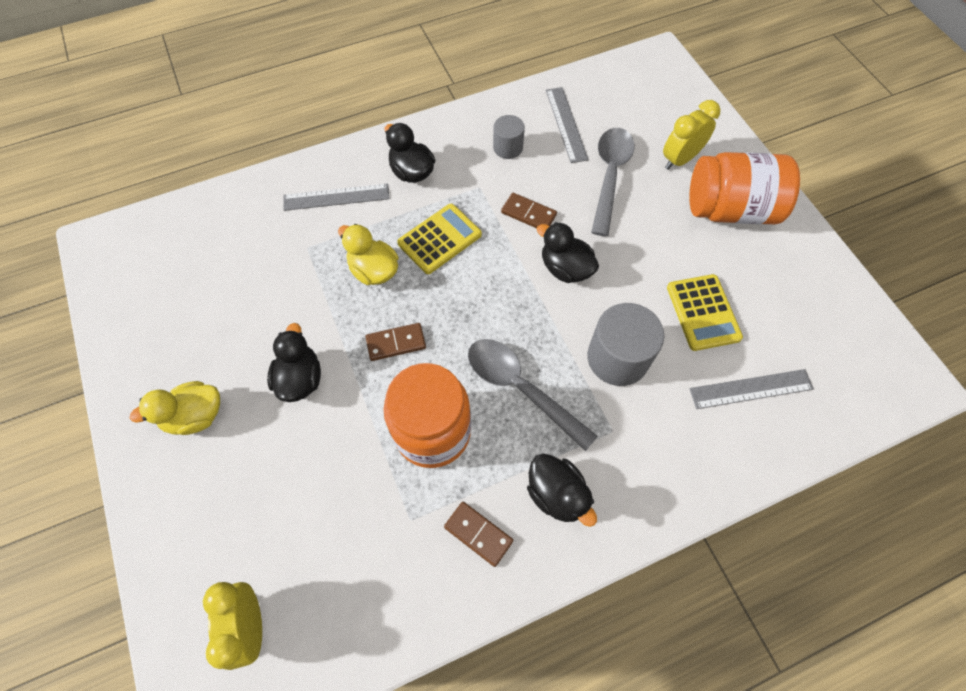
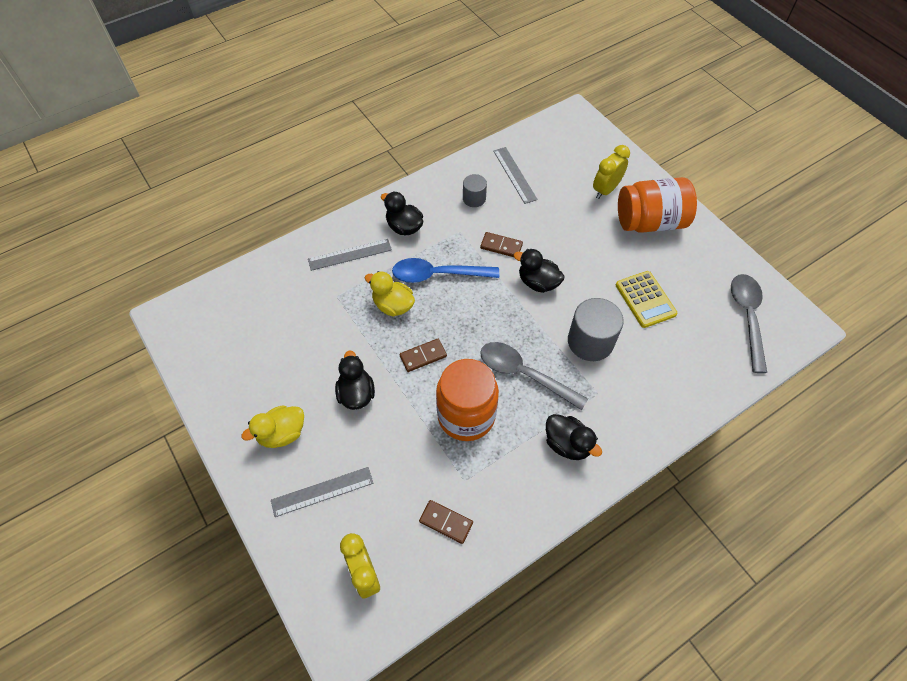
camera: 10 degrees left, 5 degrees down
yellow calculator [397,204,482,274] -> blue spoon [392,258,499,283]
brown domino [444,502,513,567] -> brown domino moved to [419,500,473,544]
grey spoon [591,128,634,236] -> grey spoon moved to [731,274,767,373]
grey ruler [690,369,814,409] -> grey ruler moved to [271,467,373,517]

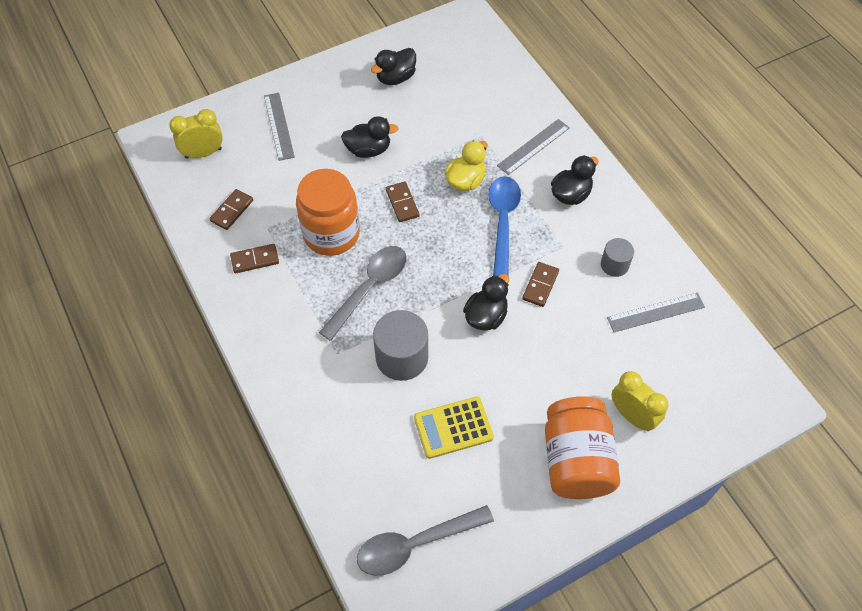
camera: 95 degrees right, 0 degrees up
yellow duck [241,405,304,448] -> none
grey ruler [308,239,392,271] -> grey ruler turned 60 degrees clockwise [497,119,570,175]
black duck [546,414,602,460] -> black duck moved to [371,48,416,85]
grey spoon [731,274,767,373] -> grey spoon turned 150 degrees clockwise [357,505,494,576]
none -> brown domino [230,244,279,273]

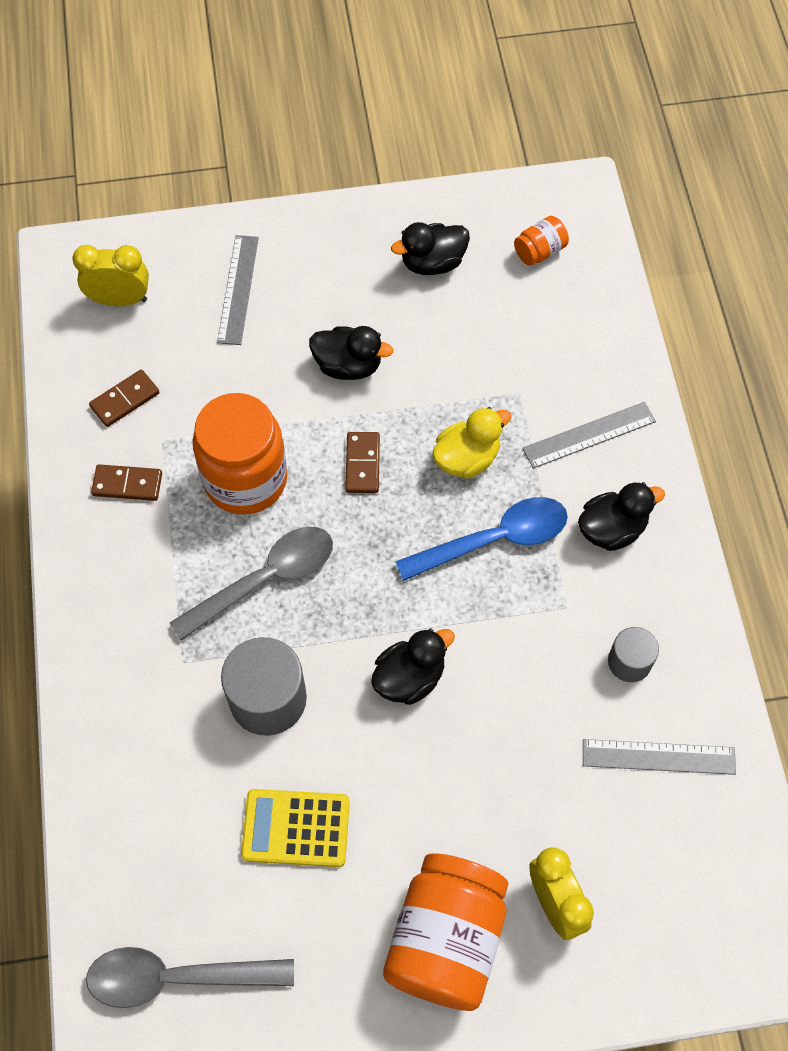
camera: 20 degrees right, 5 degrees up
blue spoon [488,176,521,277] -> blue spoon turned 45 degrees clockwise [395,497,568,581]
brown domino [522,262,559,307] -> none
none -> orange jar [514,216,569,266]

